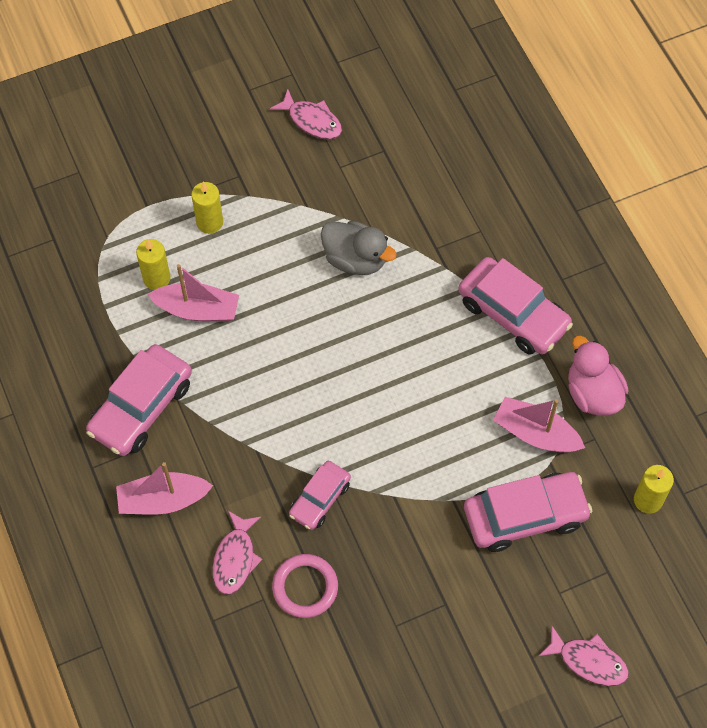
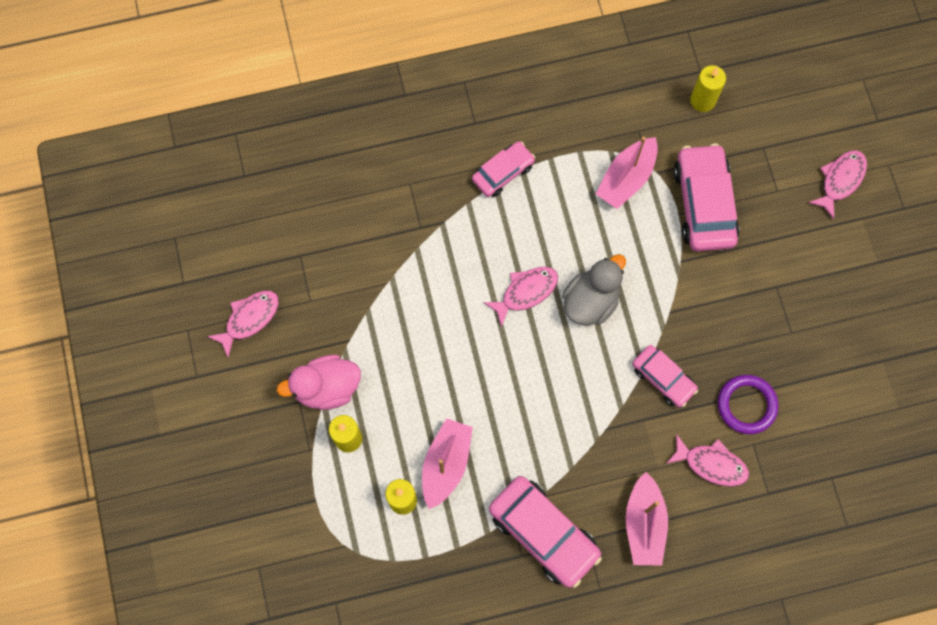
camera: 80 degrees left, 10 degrees up
pink ring [272,554,338,618] -> purple ring [718,375,779,434]
grey duck [321,221,397,275] -> grey duck moved to [562,254,626,325]
pink car [458,257,573,355] -> pink car [472,141,535,197], size x0.60
pink duck [568,335,628,416] -> pink duck moved to [277,355,361,410]
none -> pink fish [483,266,558,327]

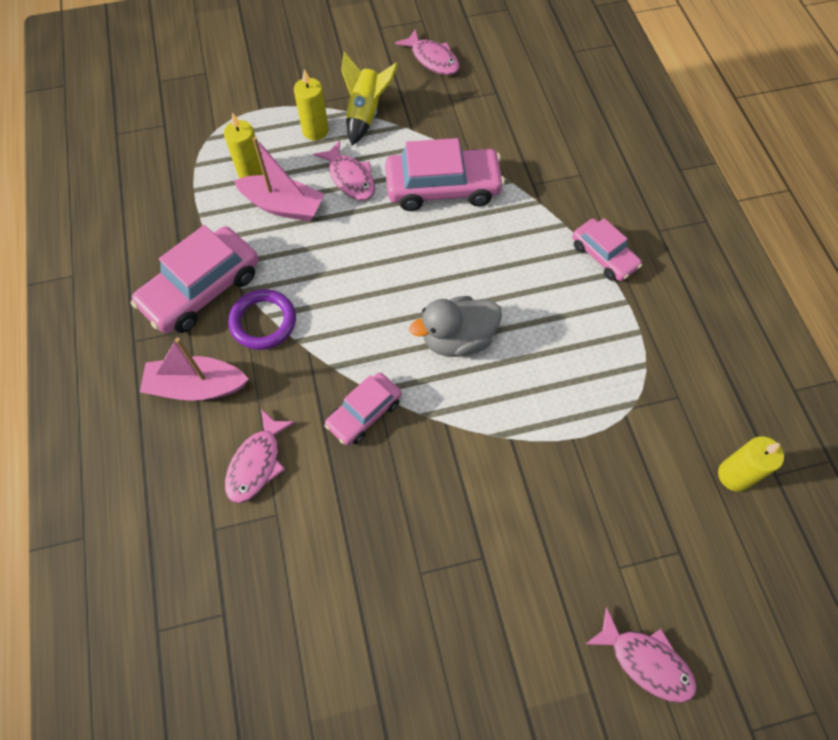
camera: 90 degrees right, 10 degrees down
pink duck [277,355,361,410] -> yellow rocket [341,52,398,145]
pink fish [483,266,558,327] -> pink fish moved to [313,141,375,201]
grey duck [562,254,626,325] -> grey duck turned 120 degrees clockwise [409,296,502,357]
pink boat [596,136,658,209] -> none
pink car [673,143,740,252] -> pink car moved to [385,138,505,211]
purple ring [718,375,779,434] -> purple ring moved to [228,289,296,350]

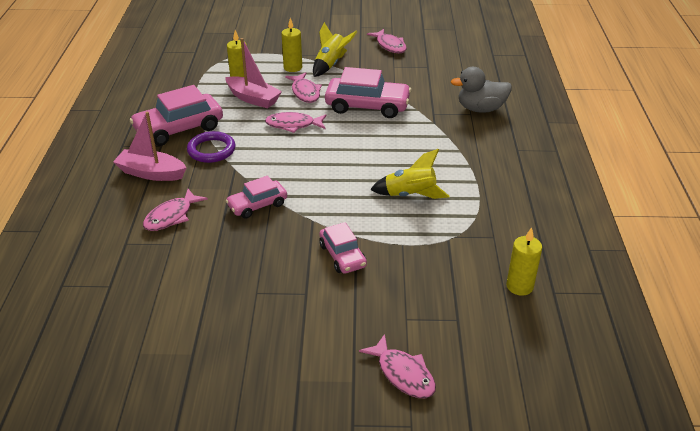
camera: 15 degrees right, 25 degrees down
grey duck [409,296,502,357] -> grey duck moved to [451,67,512,113]
pink car [572,218,642,281] -> pink car moved to [319,222,367,274]
none -> pink fish [265,112,326,133]
none -> yellow rocket [370,149,449,199]

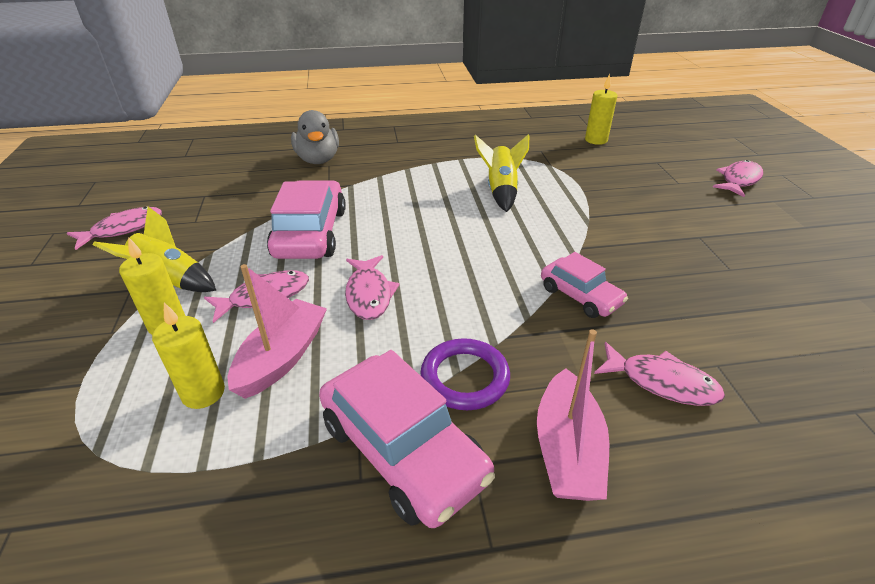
camera: 100 degrees left, 0 degrees up
pink car [319,222,367,274] -> none

